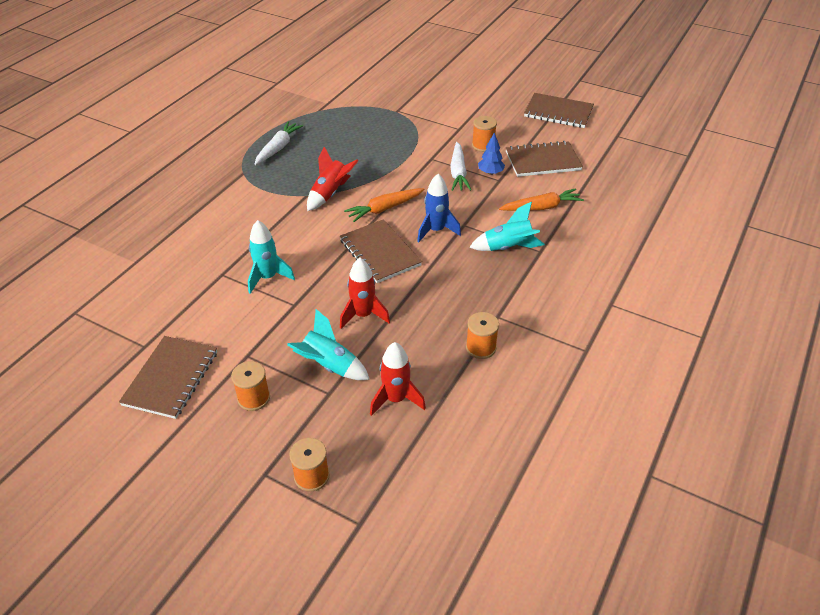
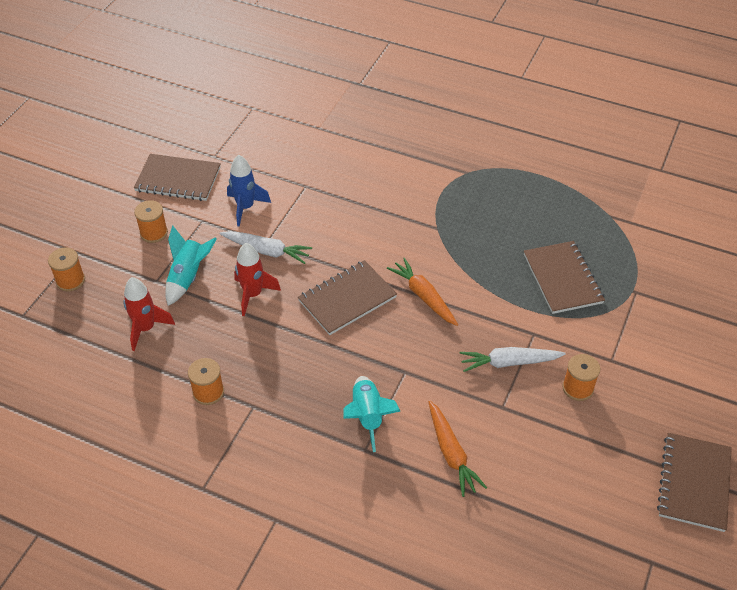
camera: 85 degrees right, 5 degrees up
turquoise rocket [248,220,295,294] -> none
white carrot [254,121,303,165] -> white carrot moved to [220,231,312,264]
red rocket [307,147,358,211] -> none
blue rocket [417,174,461,242] -> blue rocket moved to [227,155,271,227]
blue tree [478,132,505,175] -> none
brown notebook [506,141,583,177] -> brown notebook moved to [524,241,605,314]

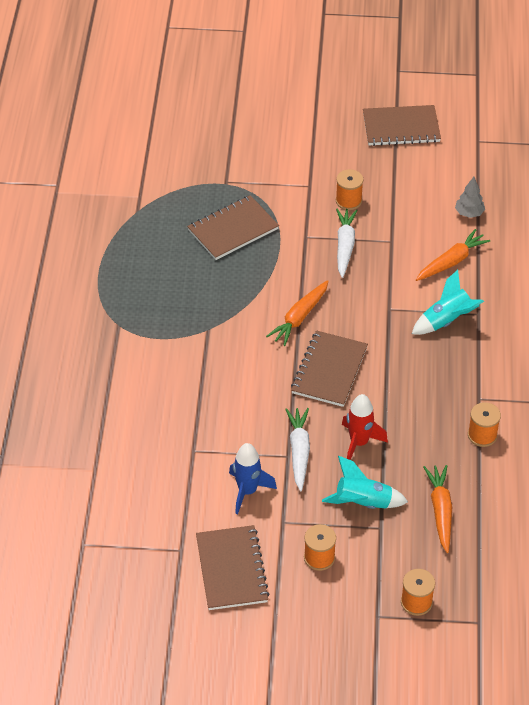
camera: 110 degrees left, 0 degrees up
red rocket [123,277,175,351] -> orange carrot [423,465,452,553]
brown notebook [298,260,397,335] -> brown notebook turned 75 degrees clockwise [291,330,368,407]
white carrot [460,347,566,372] -> white carrot turned 150 degrees counterclockwise [336,208,358,278]
none -> grey tree [455,177,485,218]

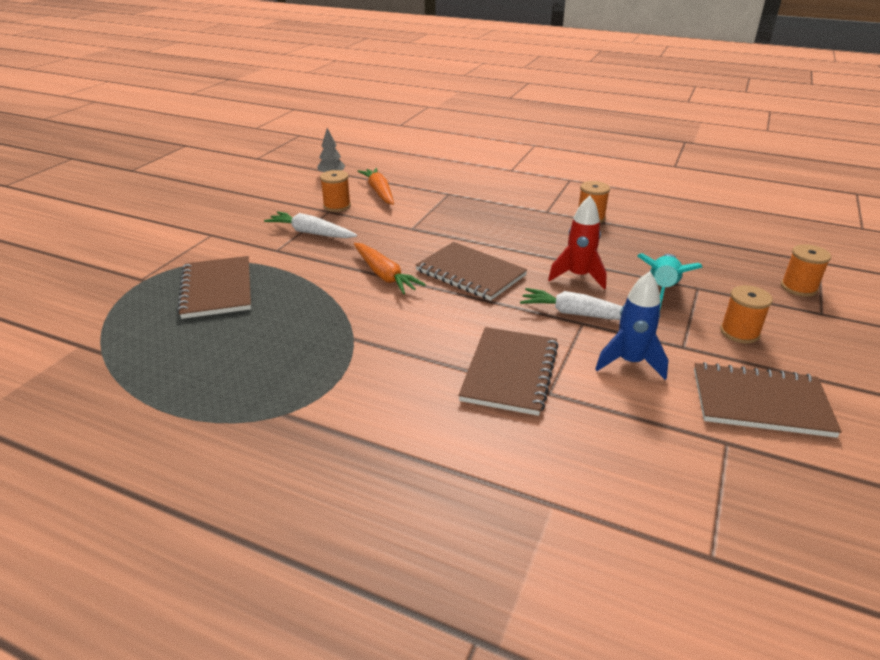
camera: 70 degrees left, 15 degrees down
orange spool [336,169,364,210] -> orange spool moved to [320,170,351,212]
brown notebook [363,105,441,146] -> brown notebook moved to [458,327,559,416]
turquoise rocket [412,270,484,335] -> none
orange carrot [423,465,452,553] -> none

